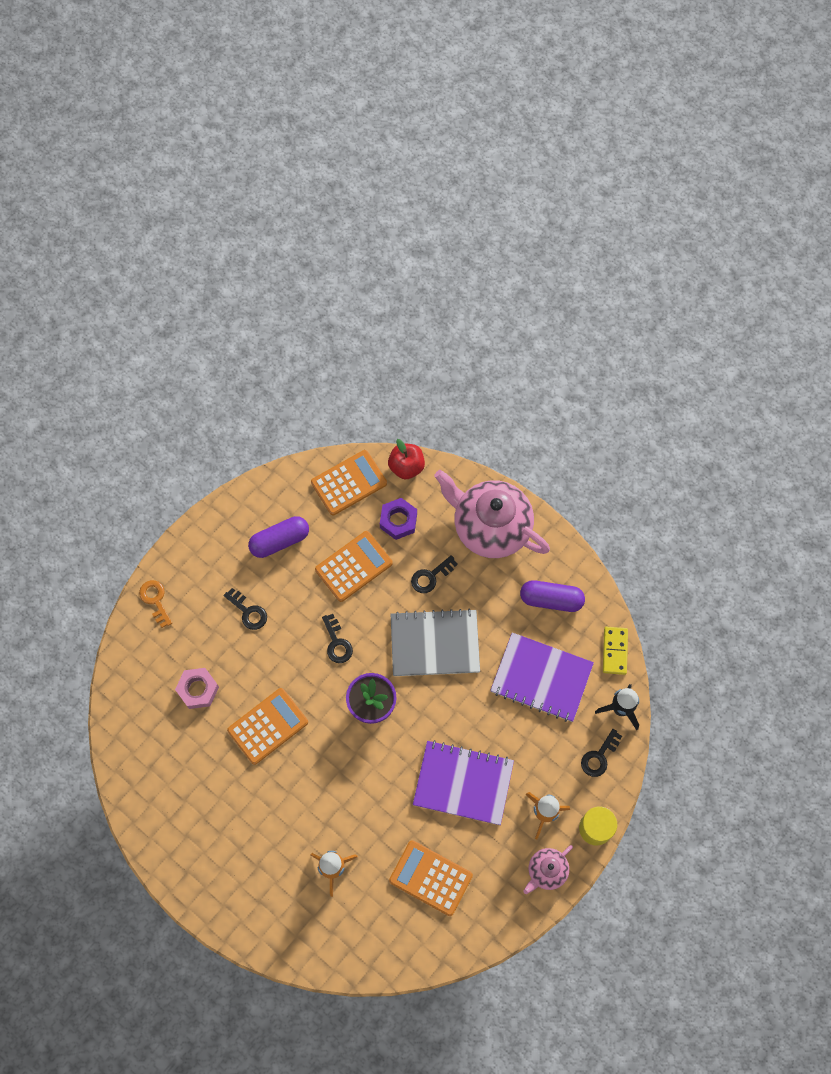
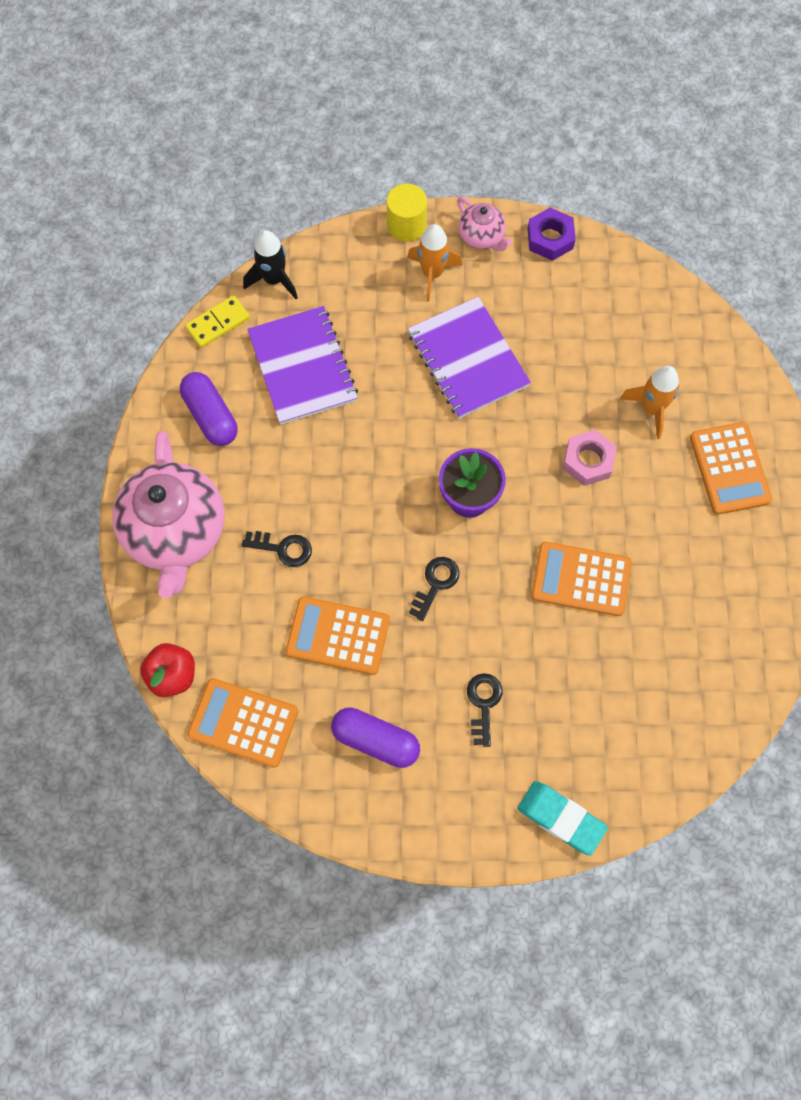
camera: 130 degrees left, 0 degrees up
orange key [139,580,172,628] -> turquoise eraser [517,781,608,856]
pink nut [175,668,219,709] -> pink nut moved to [563,430,617,486]
purple nut [380,498,417,540] -> purple nut moved to [527,208,576,261]
orange calculator [389,840,473,916] -> orange calculator moved to [690,422,772,515]
grey notebook [391,608,480,676] -> none
pink teapot [523,845,573,894] -> pink teapot turned 45 degrees clockwise [457,197,512,251]
black key [581,729,622,777] -> none

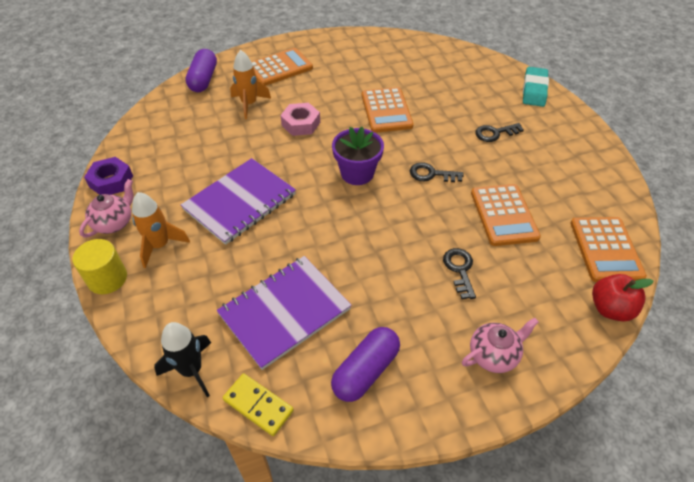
camera: 110 degrees left, 20 degrees down
pink teapot [112,431,225,599] -> pink teapot [462,318,539,373], size x0.48
purple capsule [331,708,420,768] -> purple capsule moved to [185,49,217,92]

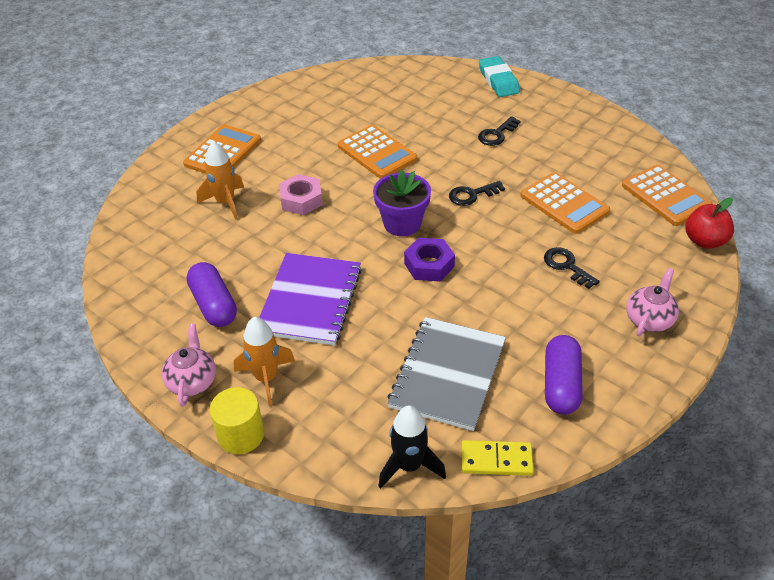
camera: 30 degrees left, 5 degrees down
purple nut [84,157,133,195] -> purple nut moved to [404,238,455,281]
purple capsule [185,49,217,92] -> purple capsule moved to [187,262,237,327]
purple notebook [217,256,352,370] -> grey notebook [387,317,506,431]

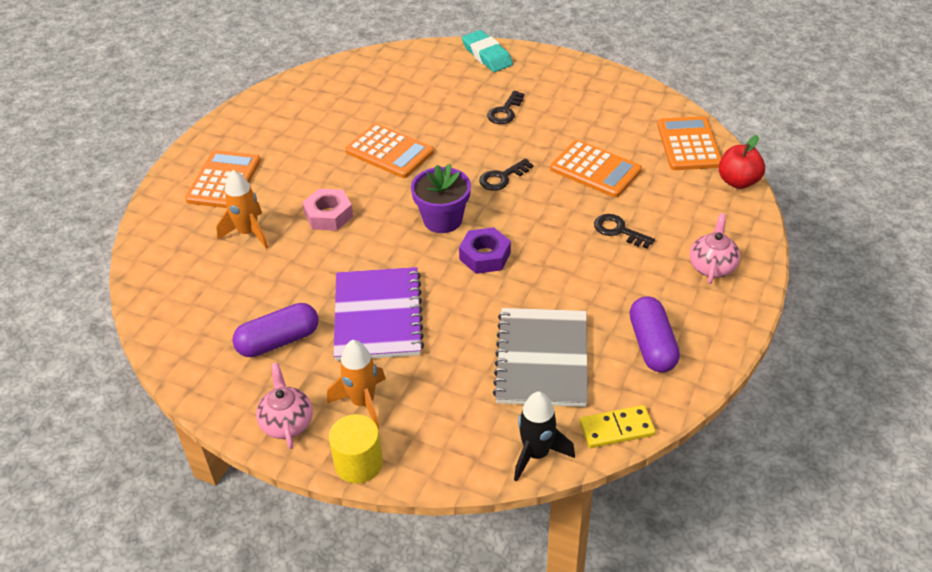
camera: 15 degrees left, 0 degrees up
purple capsule [187,262,237,327] -> purple capsule turned 75 degrees counterclockwise [232,303,319,357]
orange calculator [622,165,713,226] -> orange calculator turned 135 degrees counterclockwise [657,116,722,170]

